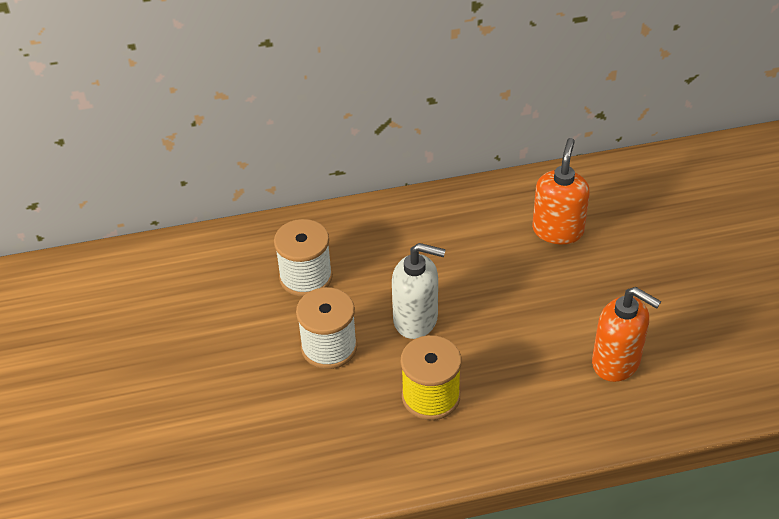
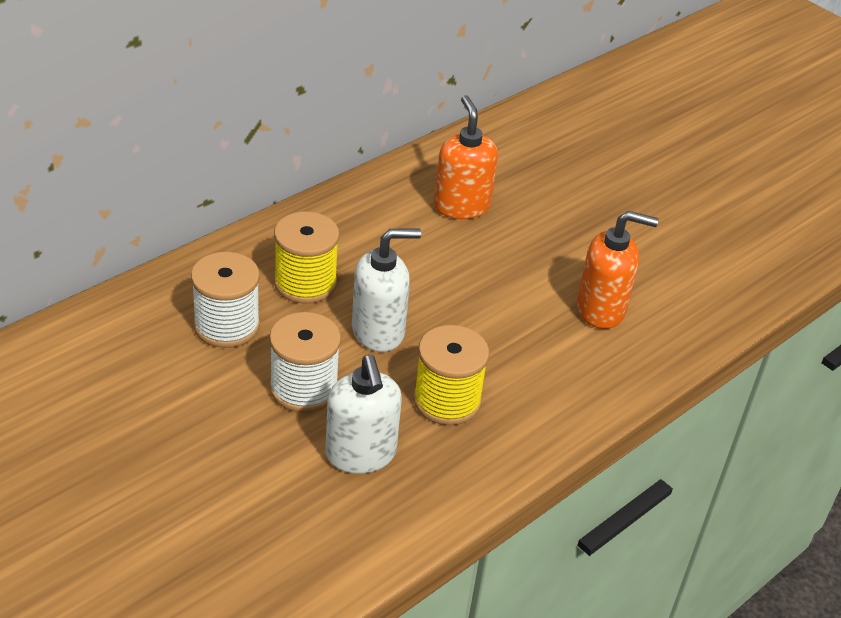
camera: 35 degrees left, 5 degrees down
none -> yellow spool [274,212,339,304]
none -> white soap dispenser [325,355,402,474]

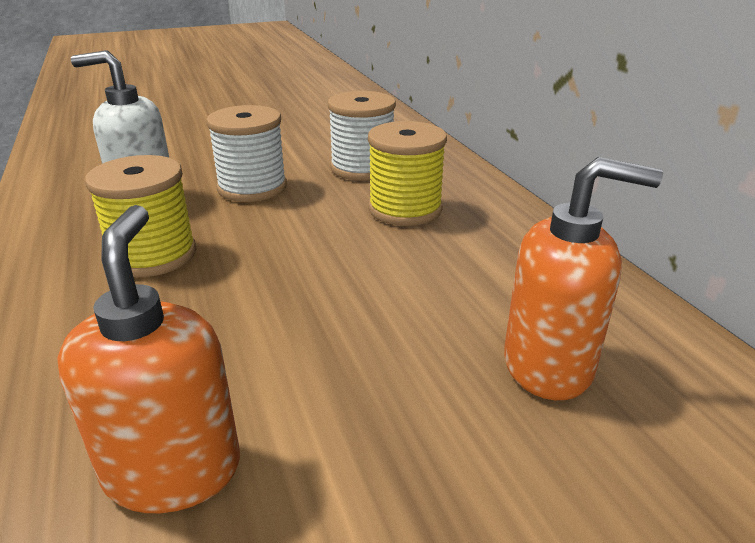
camera: 115 degrees right, 10 degrees down
white soap dispenser [352,228,421,352] -> none
orange soap dispenser [577,211,658,329] -> orange soap dispenser turned 150 degrees clockwise [57,205,240,513]

